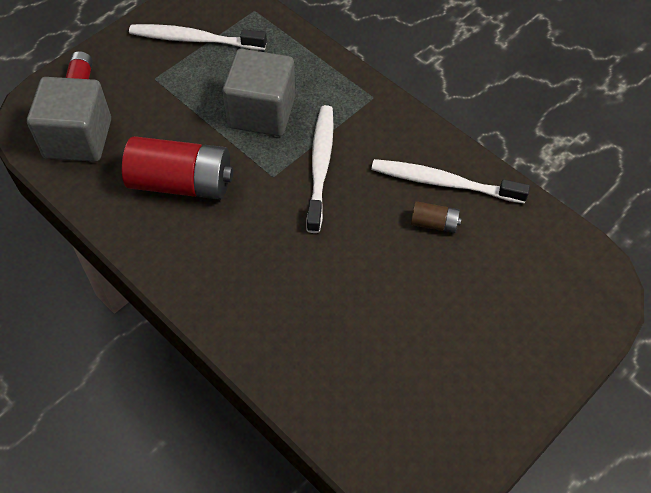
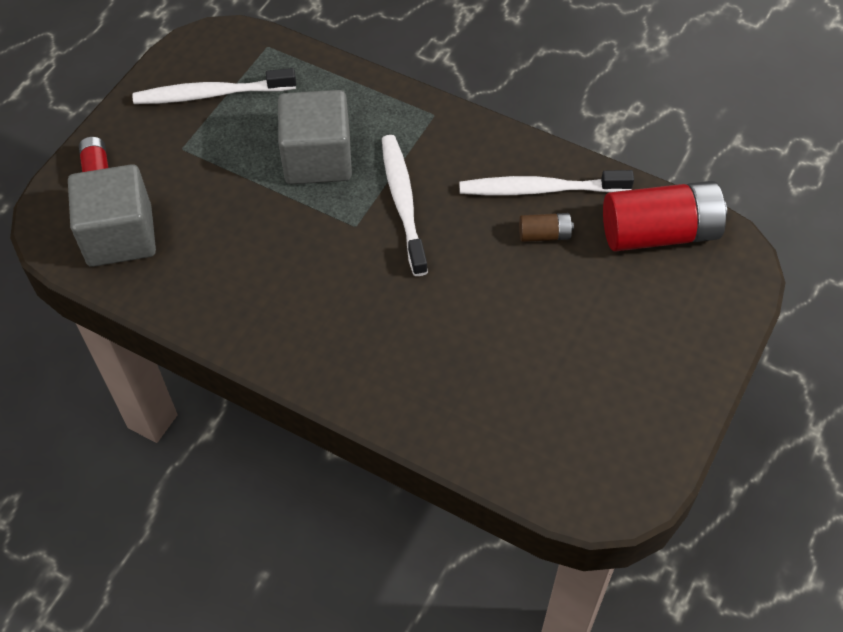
camera: 15 degrees left, 0 degrees up
red battery [122,136,233,200] -> red battery moved to [603,181,727,252]

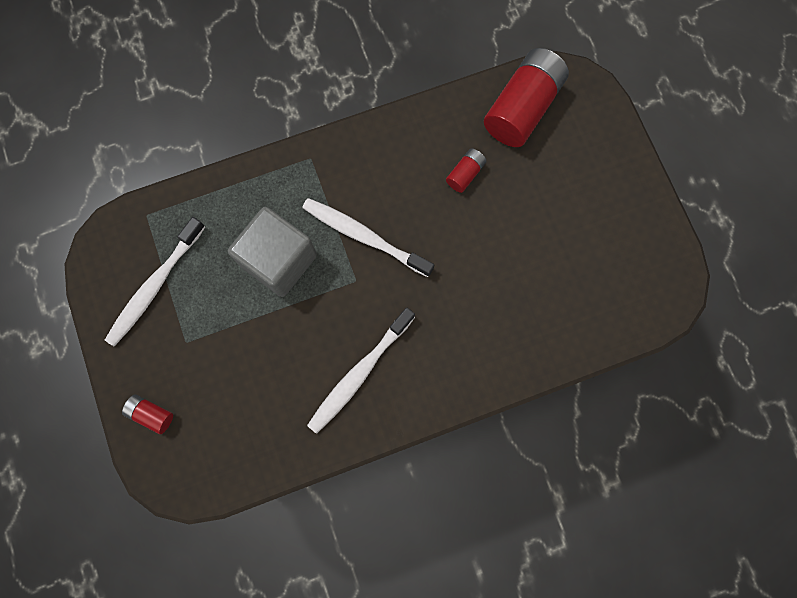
camera: 50 degrees left, 20 degrees up
grey cube [68,164,156,267] -> none
white toothbrush [459,170,634,195] -> white toothbrush moved to [307,307,415,434]
brown battery [519,213,574,242] -> red battery [446,148,486,193]

